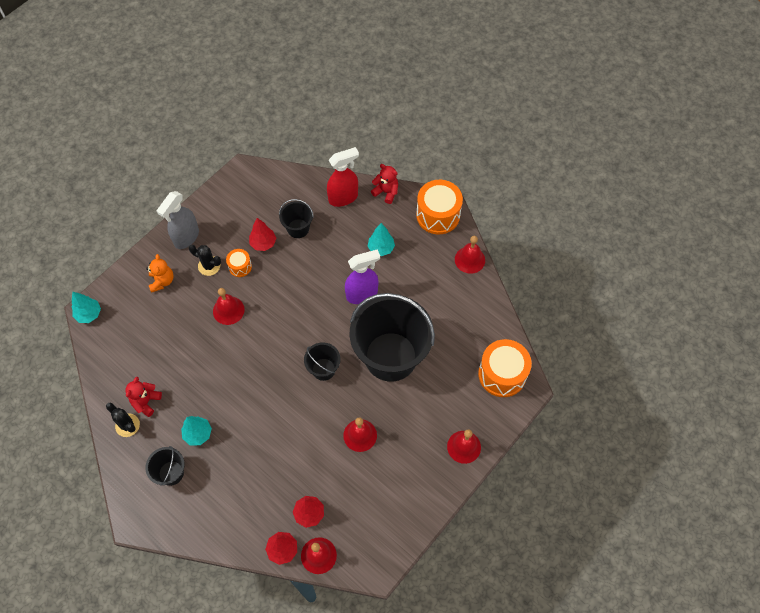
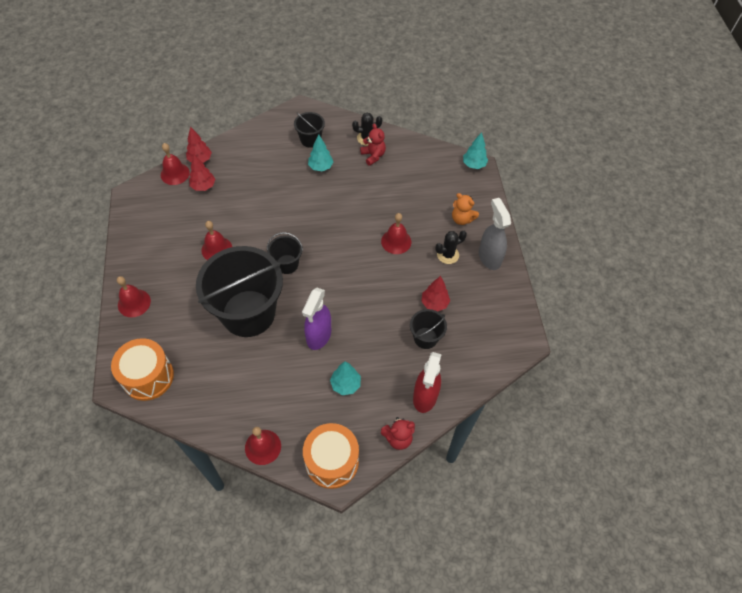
camera: 130 degrees right, 5 degrees down
orange drum [226,249,252,277] -> none

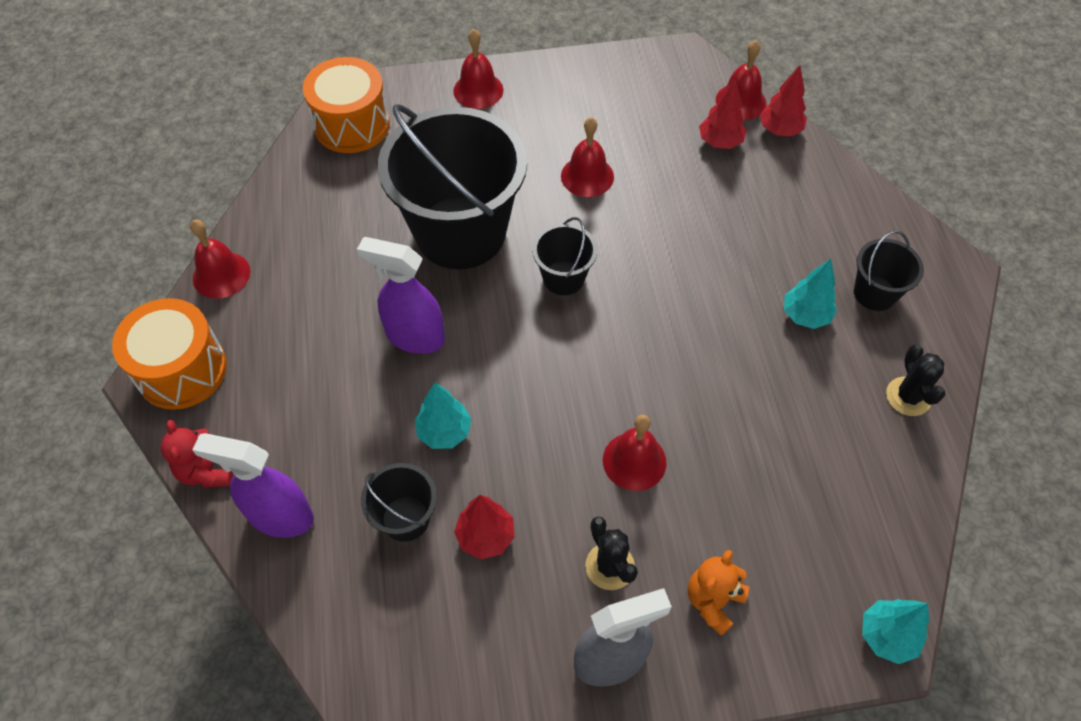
camera: 90 degrees right, 0 degrees up
turquoise tree [330,361,361,395] -> turquoise tree moved to [415,382,472,449]
red teddy bear [360,124,386,166] -> none
red spray bottle [413,352,442,413] -> purple spray bottle [192,433,314,538]

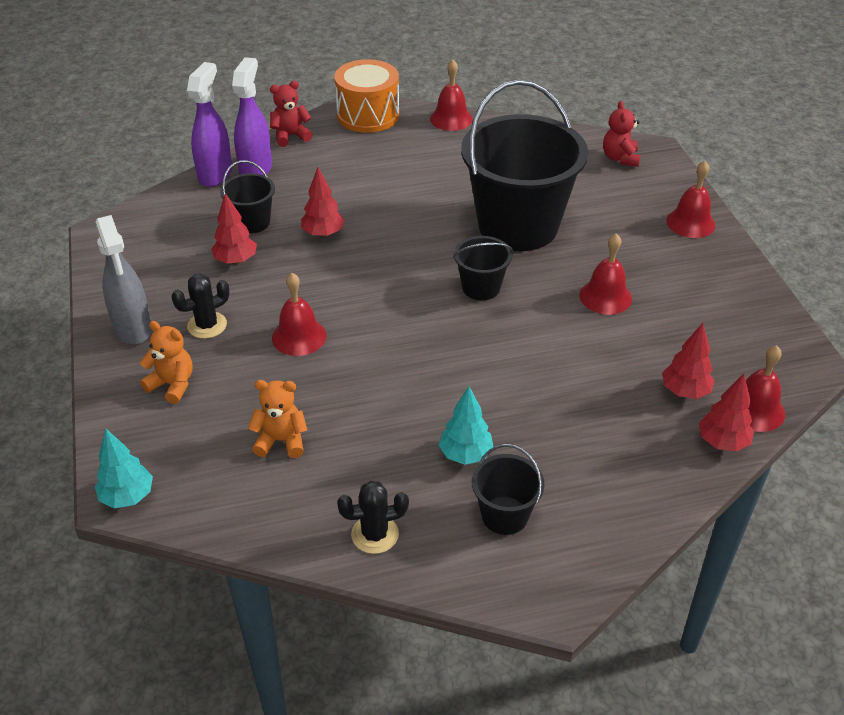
camera: 85 degrees right, 15 degrees down
orange drum [303,57,390,153] -> red teddy bear [603,101,641,167]
purple spray bottle [357,237,445,354] -> purple spray bottle moved to [187,62,232,187]
turquoise tree [415,382,472,449] -> red tree [301,167,345,237]
none -> orange teddy bear [248,380,307,458]

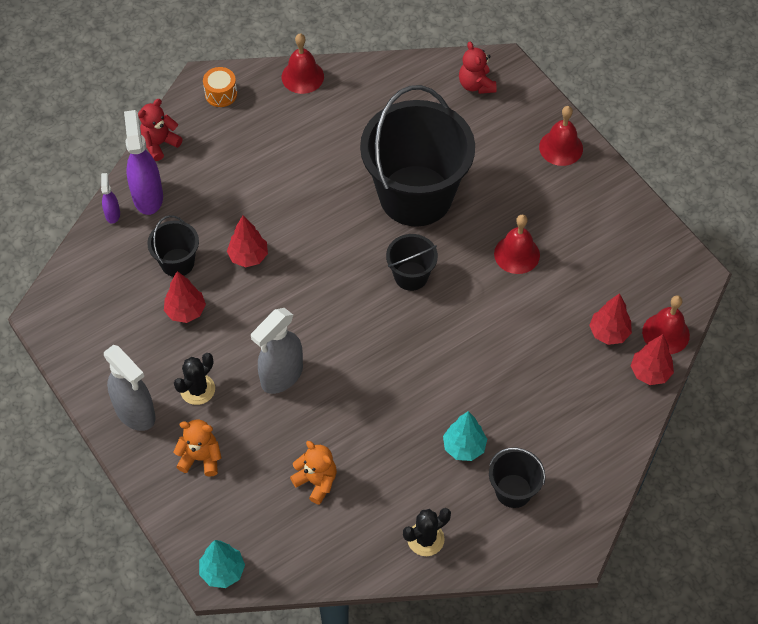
camera: 20 degrees left, 15 degrees up
purple spray bottle [187,62,232,187] -> purple spray bottle [101,173,120,224], size x0.49
orange teddy bear [248,380,307,458] -> orange teddy bear turned 60 degrees clockwise [290,441,337,505]
red bell [272,273,326,356] -> grey spray bottle [251,308,303,394]
orange drum [334,59,399,133] -> orange drum [203,67,237,107], size x0.51

